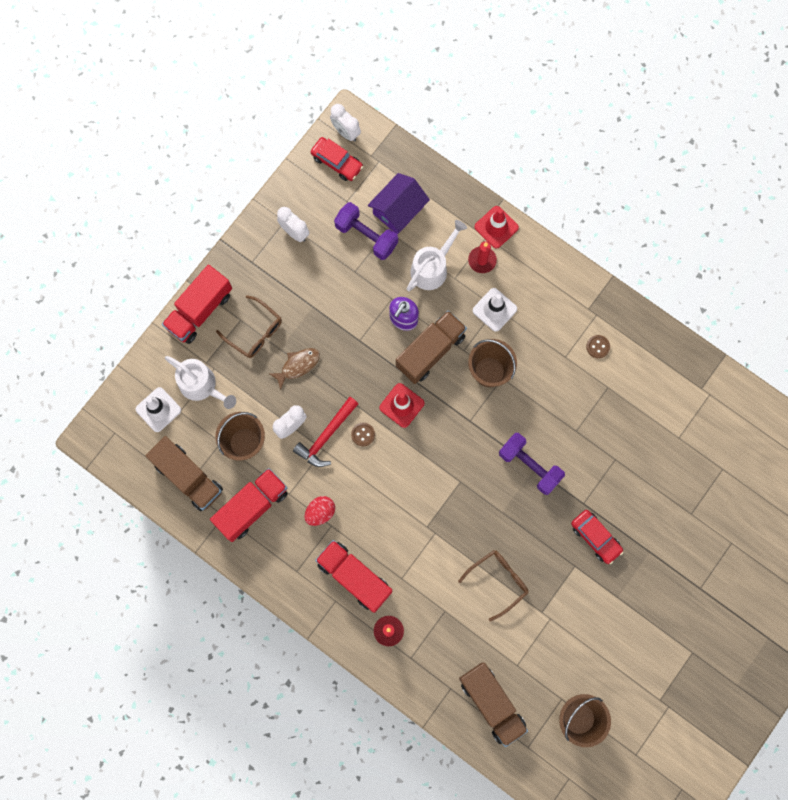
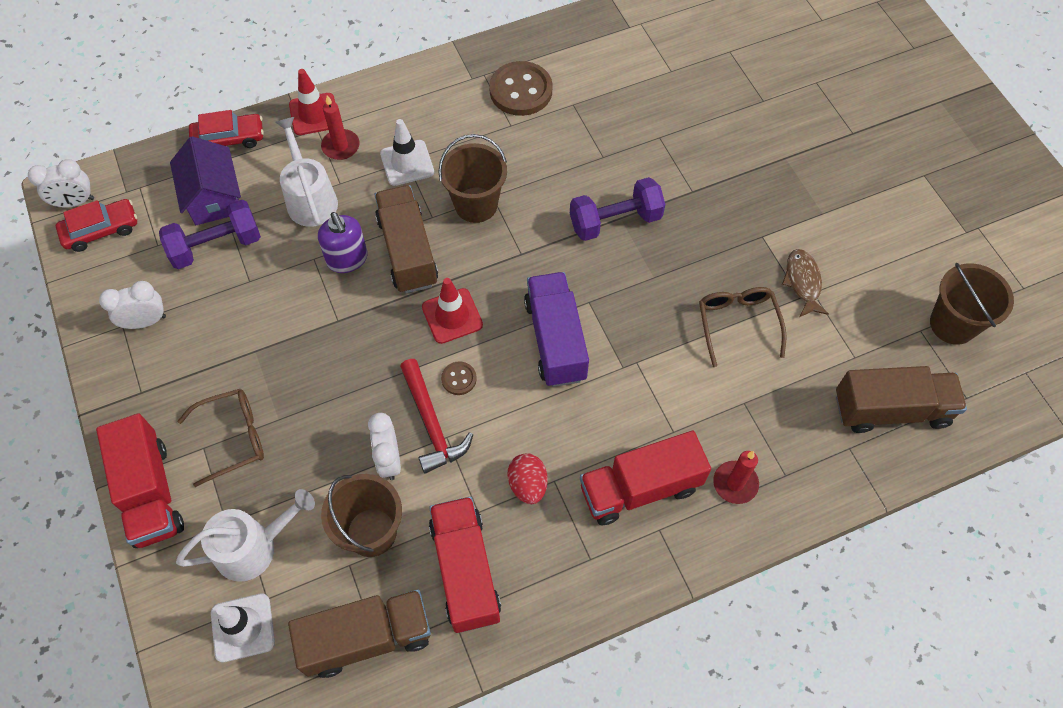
camera: 60 degrees left, 15 degrees down
brown fish [270,348,320,390] -> brown fish moved to [782,249,829,317]
red car [571,510,623,564] -> red car moved to [189,110,264,148]
brown button [586,335,610,358] -> brown button [489,61,553,116], size x2.09
none -> purple truck [524,272,589,387]

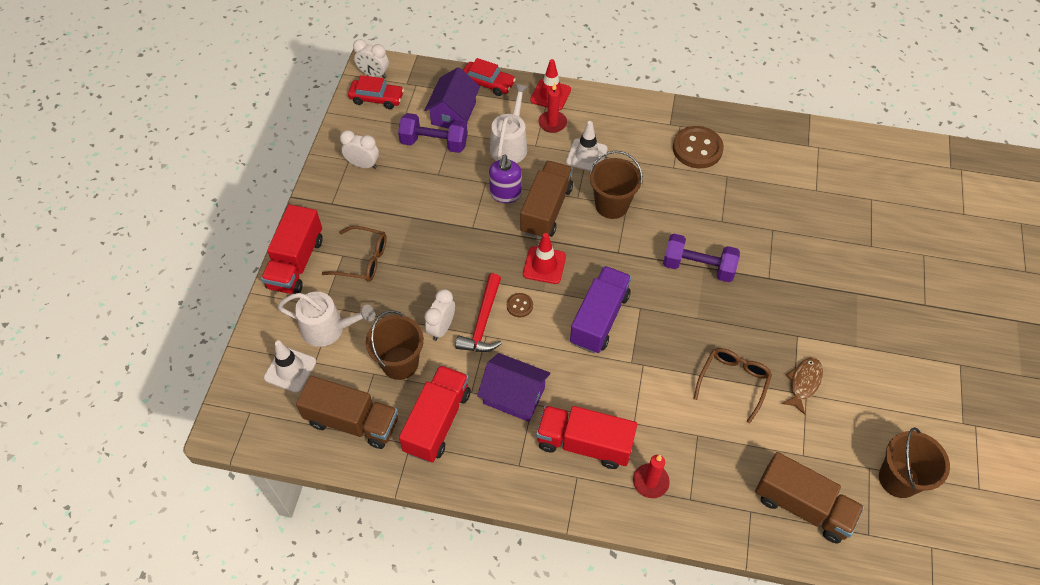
camera: 35 degrees right, 5 degrees down
red egg [508,453,548,504] -> purple house [477,353,550,422]

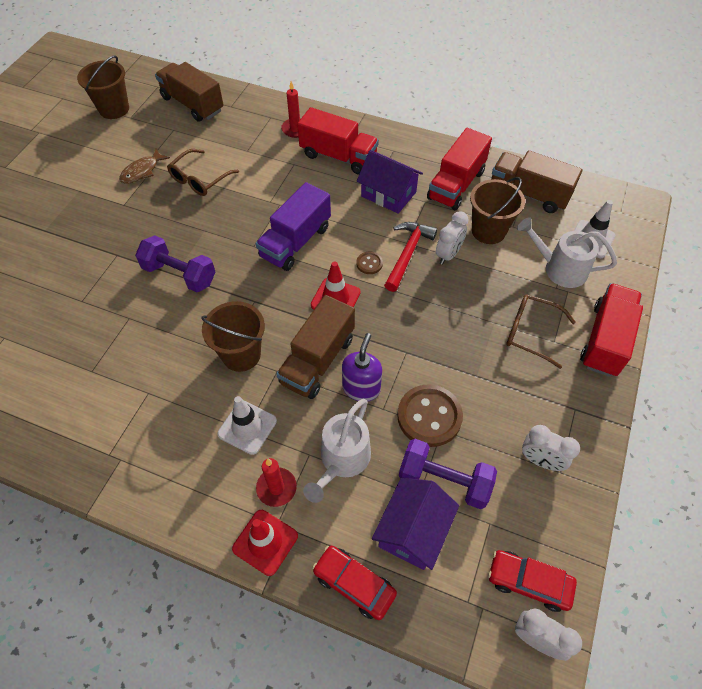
camera: 170 degrees left, 0 degrees up
brown button [673,126,724,168] -> brown button moved to [397,384,463,447]

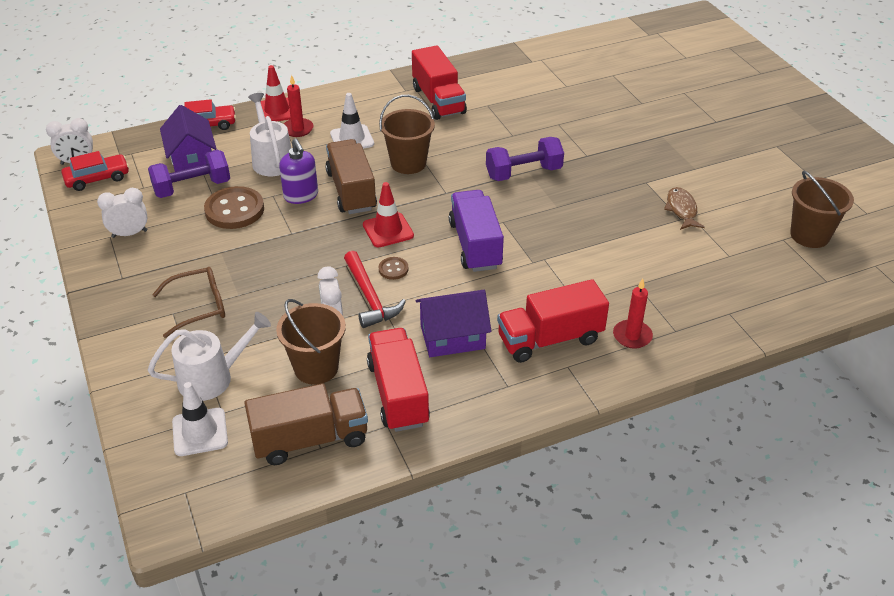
camera: 135 degrees right, 15 degrees down
brown truck [155,62,224,122] -> none
brown glasses [167,149,239,196] -> none
red truck [580,283,643,377] -> red truck moved to [412,45,467,120]

